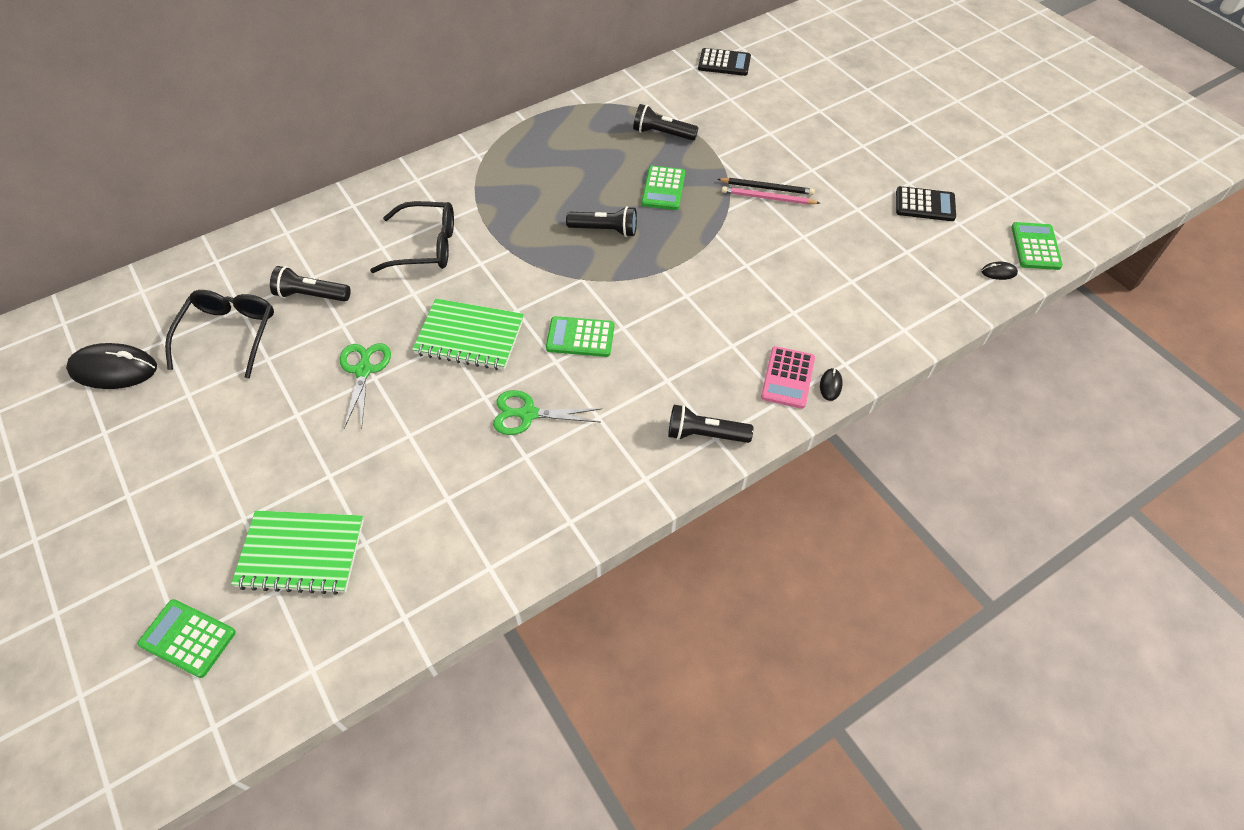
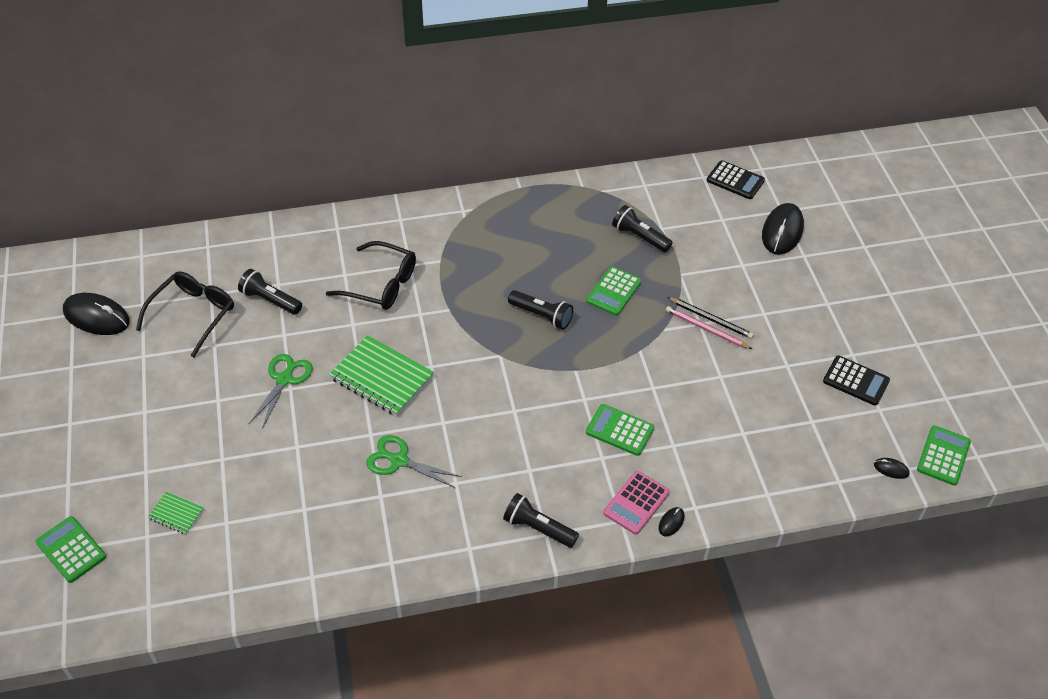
camera: 20 degrees right, 5 degrees down
green notebook [231,511,364,595] -> green notebook [148,492,204,534], size x0.48
green calculator [546,316,614,357] -> green calculator moved to [586,404,654,456]
none -> black mouse [762,203,804,255]

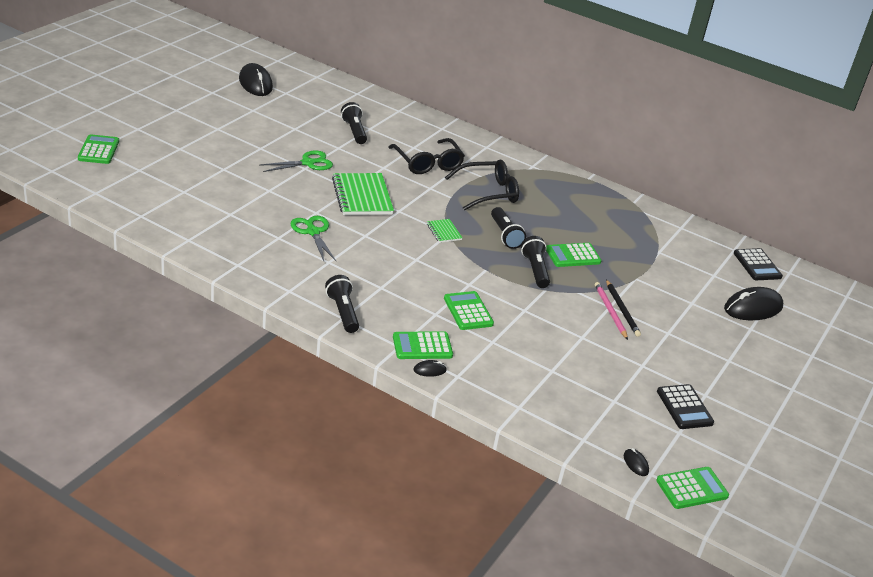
camera: 40 degrees right, 15 degrees down
black glasses [136,271,234,358] -> black glasses moved to [445,160,519,211]
green notebook [148,492,204,534] -> green notebook moved to [427,219,462,243]
pink calculator [603,471,670,535] -> green calculator [393,331,453,359]
black flashlight [612,205,673,252] -> black flashlight moved to [521,236,550,288]

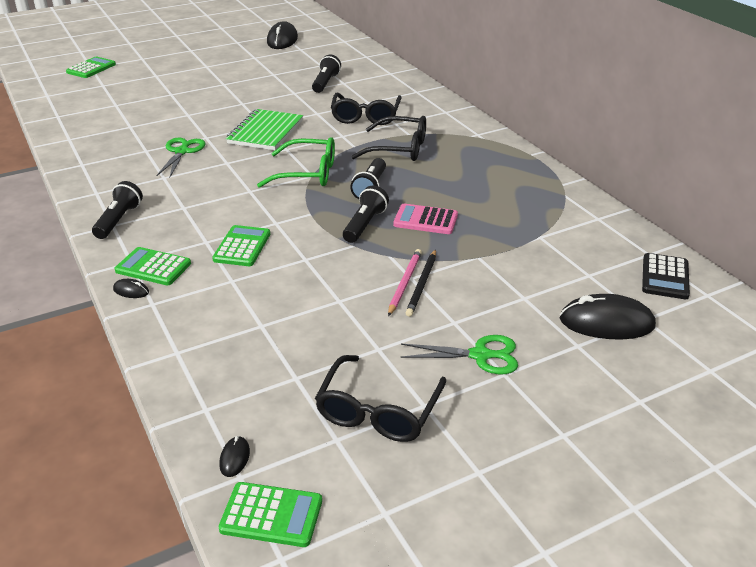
camera: 35 degrees right, 0 degrees up
green scissors [260,150,333,172] -> green scissors moved to [400,335,518,374]
green notebook [427,219,462,243] -> green glasses [257,137,335,188]
green calculator [546,243,602,267] -> pink calculator [393,204,458,234]
black calculator [657,384,714,429] -> black glasses [315,355,446,442]

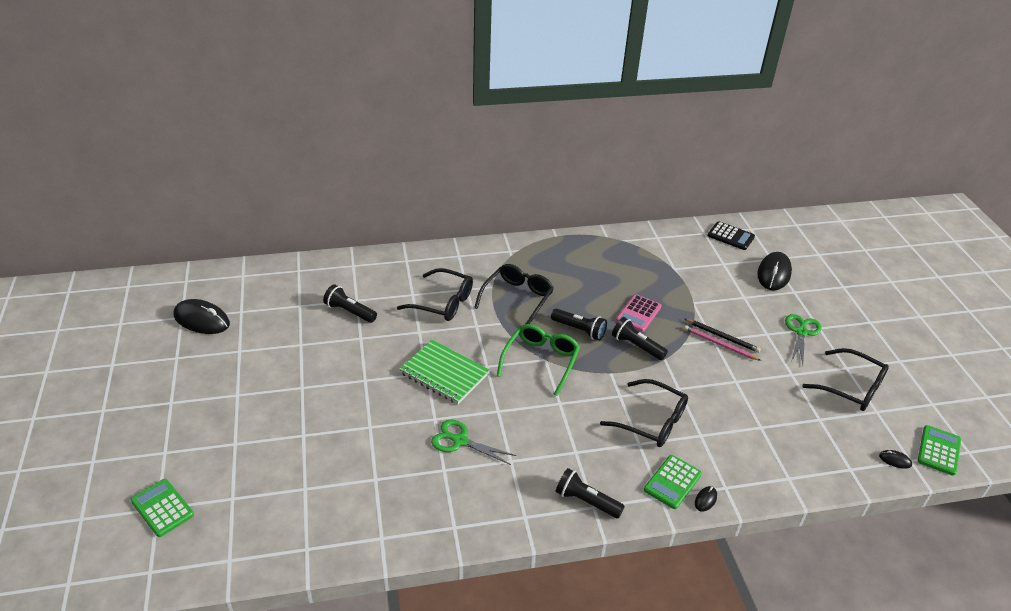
camera: 75 degrees left, 5 degrees up
green calculator [212,225,270,266] -> black glasses [600,379,688,447]

